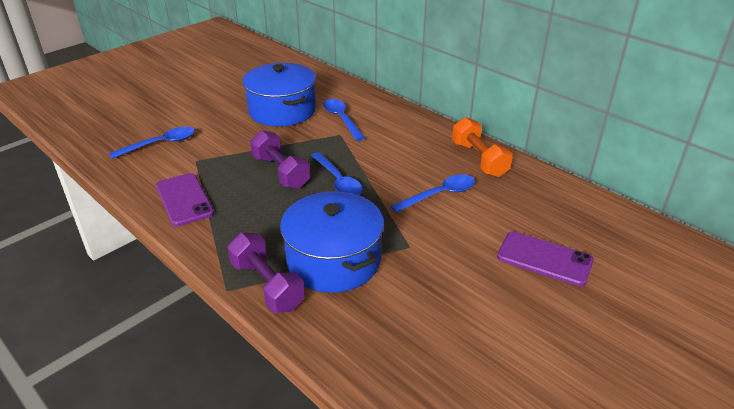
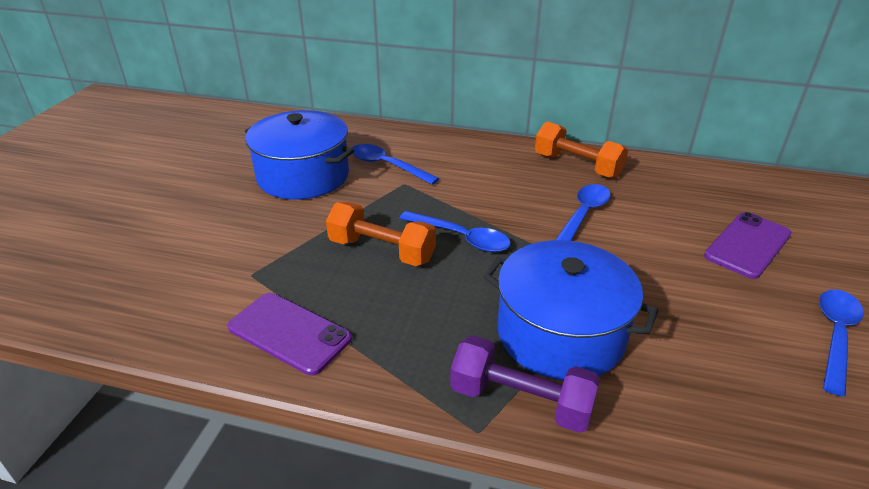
camera: 30 degrees left, 0 degrees up
blue spoon [109,127,195,159] -> blue spoon moved to [819,289,864,397]
purple dumbbell [250,130,310,189] -> orange dumbbell [326,202,436,266]
purple phone [497,232,594,286] -> purple phone turned 45 degrees counterclockwise [704,212,792,279]

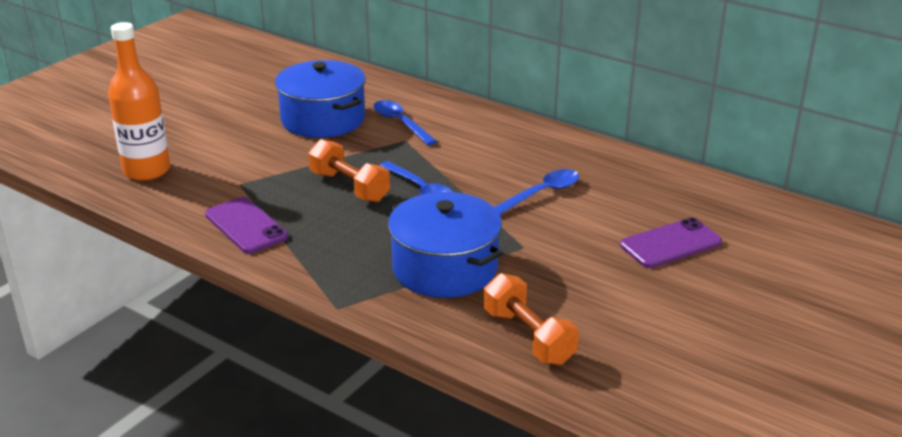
camera: 20 degrees right, 5 degrees down
purple dumbbell [450,336,600,433] -> none
orange dumbbell [535,121,628,179] -> orange dumbbell moved to [484,273,579,365]
blue spoon [819,289,864,397] -> none
none -> orange bottle [108,22,170,181]

